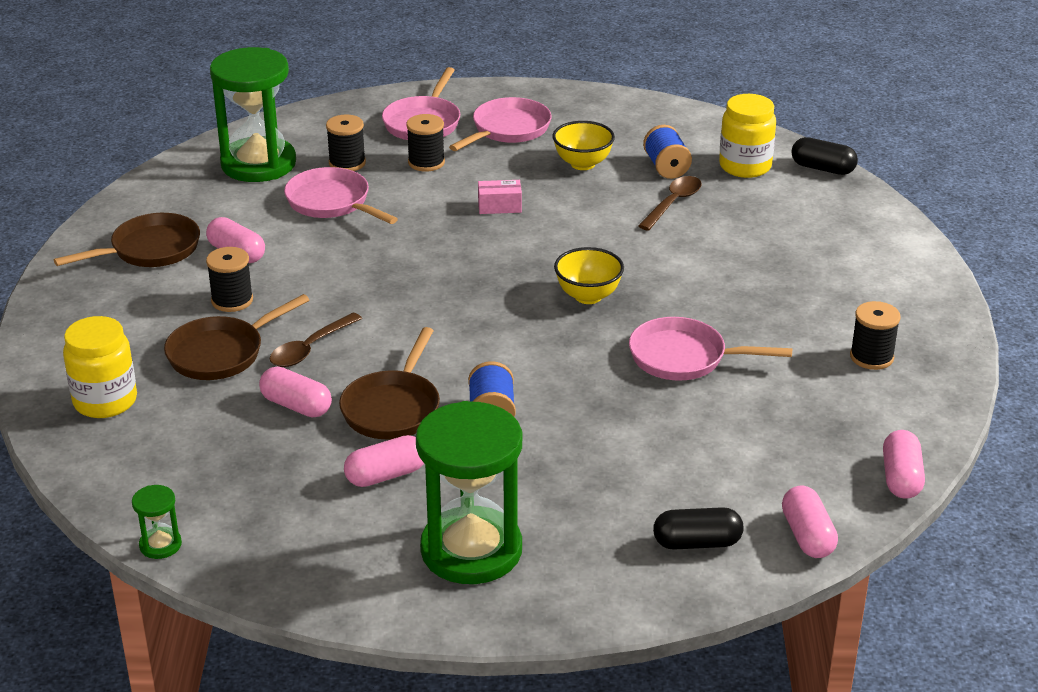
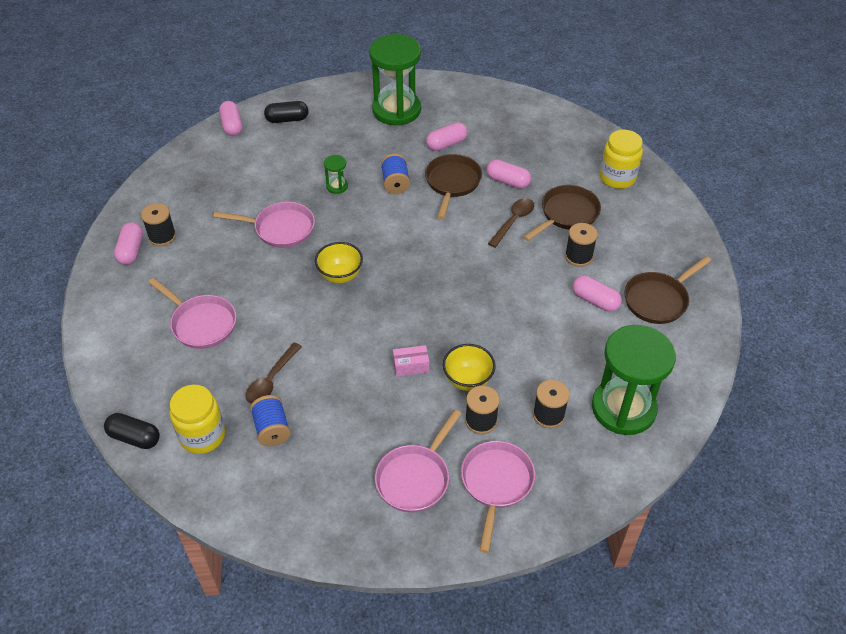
camera: 175 degrees right, 15 degrees up
green hourglass [132,485,182,559] -> green hourglass moved to [324,155,348,194]
pink pan [284,167,398,224] -> pink pan moved to [148,278,236,349]
yellow bowl [553,121,615,170] -> yellow bowl moved to [443,344,496,391]
pink capsule [883,430,925,499] -> pink capsule moved to [114,222,143,265]

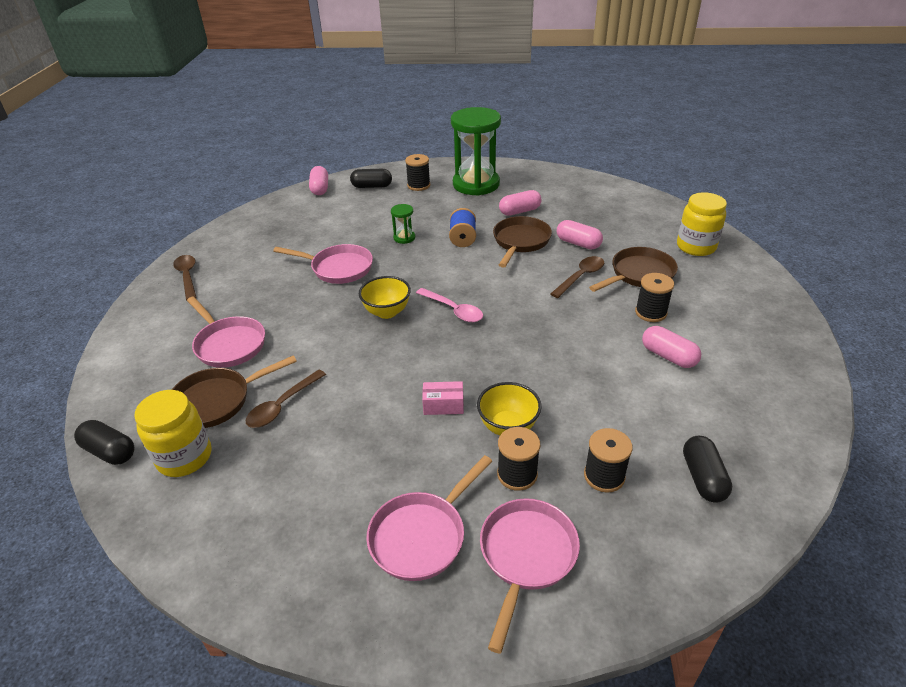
camera: 10 degrees right, 10 degrees down
pink capsule [114,222,143,265] -> brown spoon [173,255,197,300]
black spool [141,203,176,246] -> black spool moved to [405,154,430,191]
blue spool [250,395,291,446] -> none
green hourglass [592,325,676,435] -> black capsule [683,436,732,503]
brown pan [624,256,711,324] -> brown pan moved to [172,355,297,428]
none -> pink spoon [416,288,483,322]

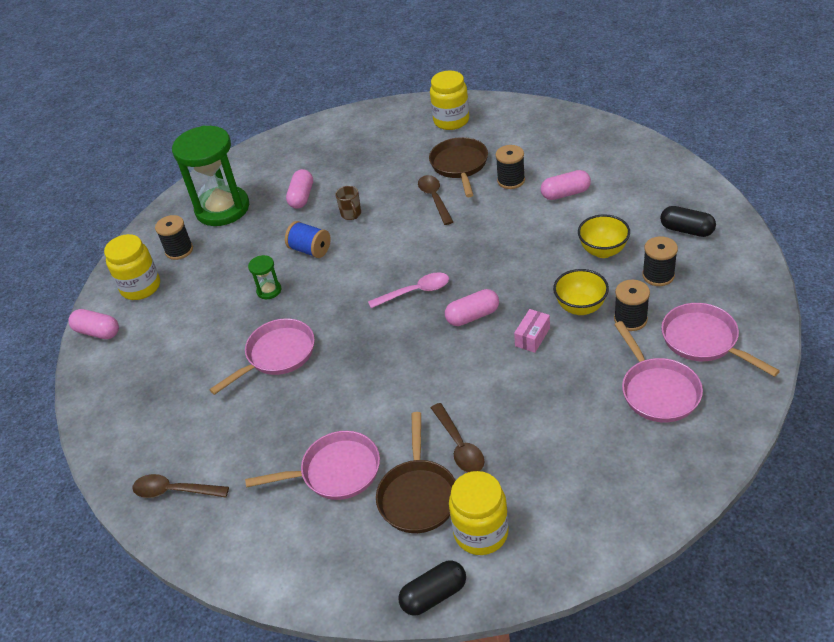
camera: 55 degrees left, 5 degrees up
black capsule [350,169,392,188] -> yellow jar [104,234,160,300]
yellow bowl [359,276,411,319] -> yellow bowl moved to [578,214,630,258]
brown pan [493,216,552,268] -> brown mug [335,186,361,220]
pink capsule [557,220,603,249] -> pink capsule moved to [445,289,499,326]

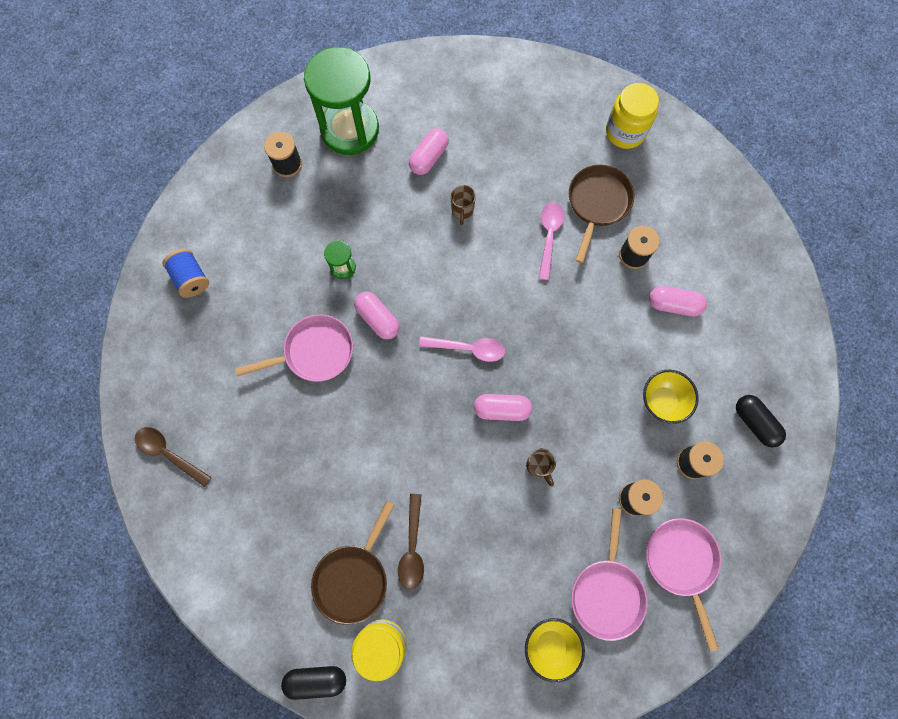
camera: 20 degrees right, 30 degrees up
pink capsule [68,309,119,339] -> pink capsule moved to [354,292,399,339]
yellow jar [104,234,160,300] -> none
pink pan [245,431,380,500] -> none
blue spool [285,221,331,258] -> blue spool moved to [162,249,209,298]
brown spoon [418,175,453,225] -> pink spoon [539,202,564,280]
pink box [514,309,550,353] -> brown mug [526,448,556,486]
yellow bowl [553,269,609,315] -> yellow bowl moved to [525,618,585,683]

